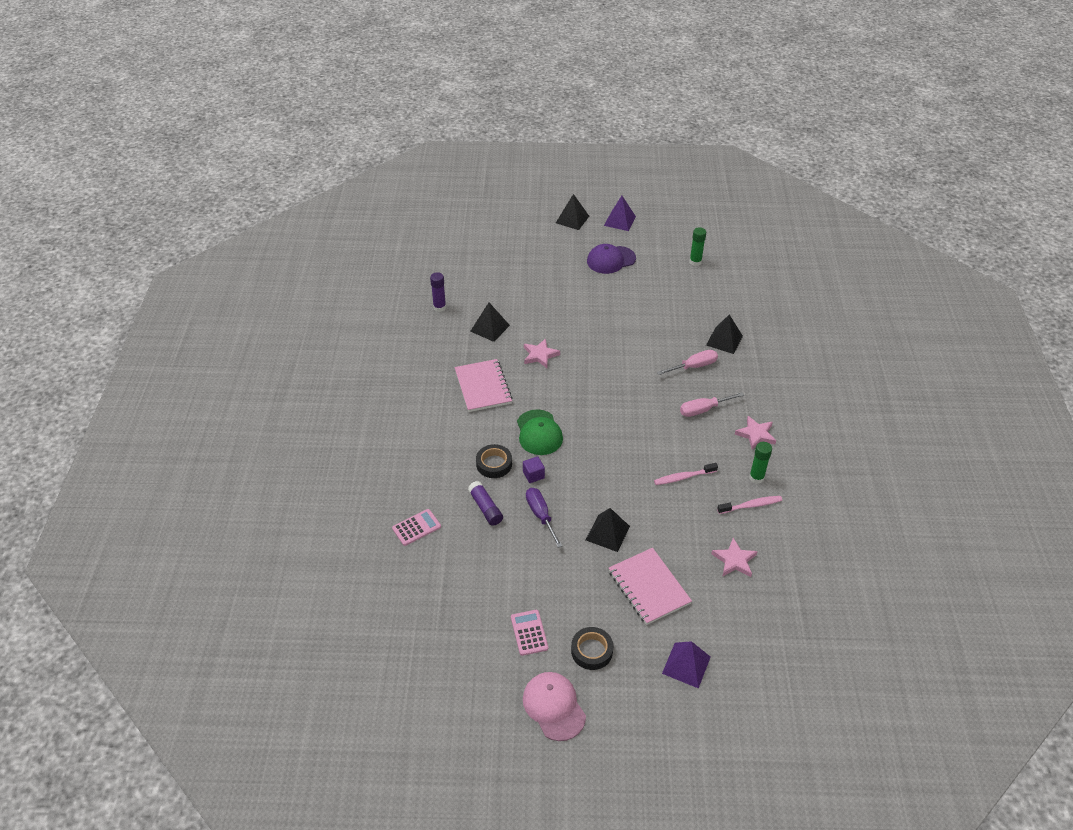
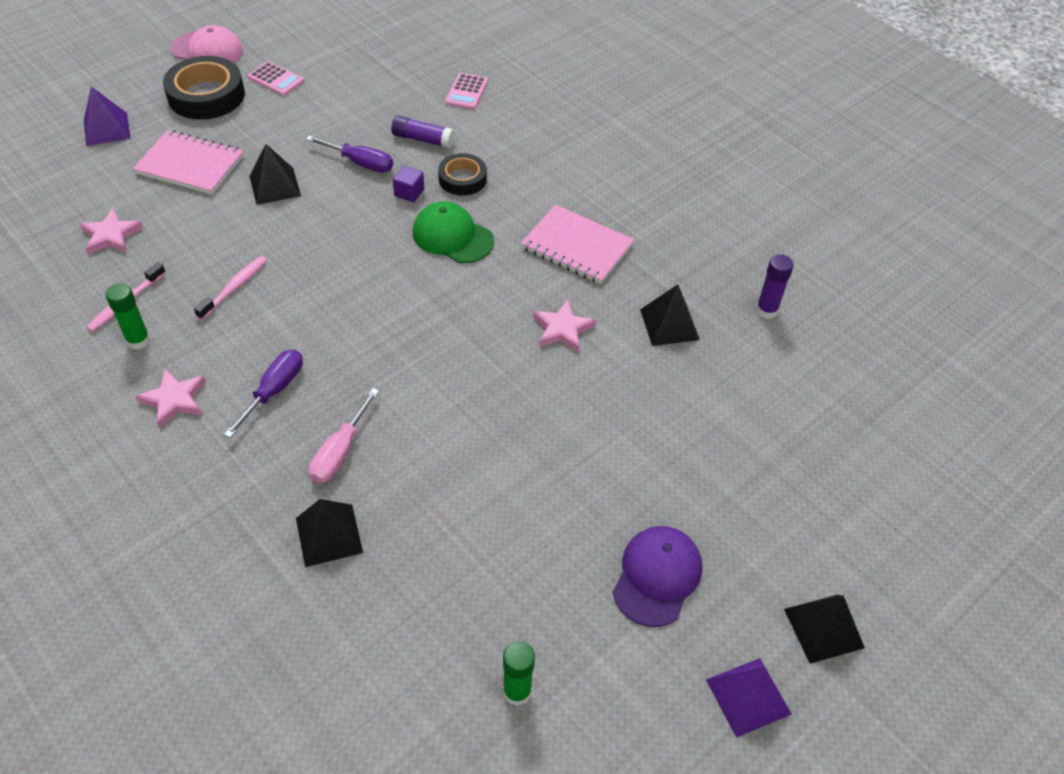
camera: 135 degrees right, 5 degrees up
black tape [571,627,613,670] -> black tape [163,56,245,120], size x1.67
pink screwdriver [680,392,744,417] -> purple screwdriver [224,350,303,438]

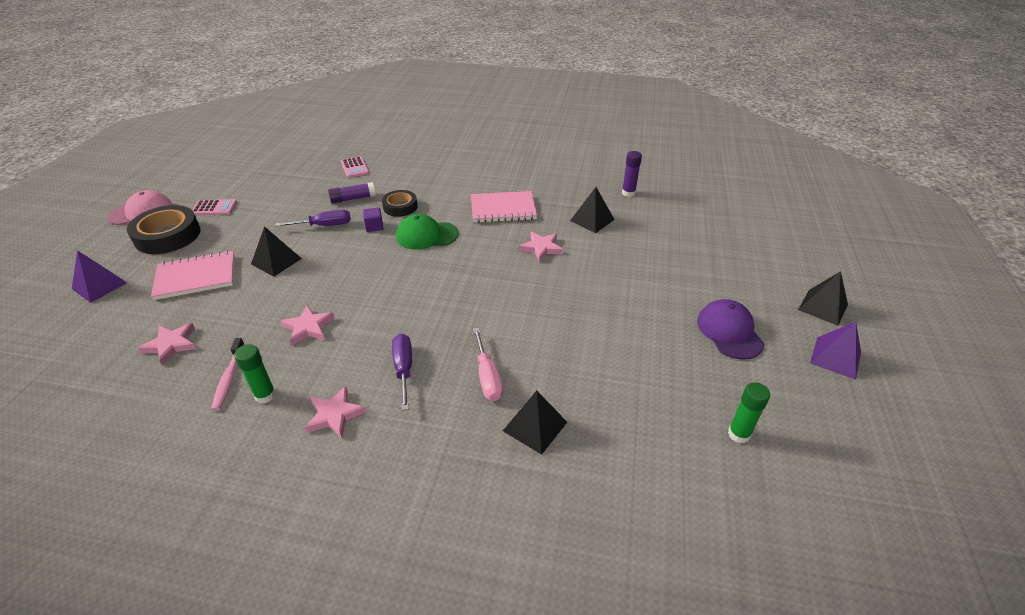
camera: 35 degrees left, 10 degrees down
pink toothbrush [194,256,267,320] -> pink star [280,305,335,346]

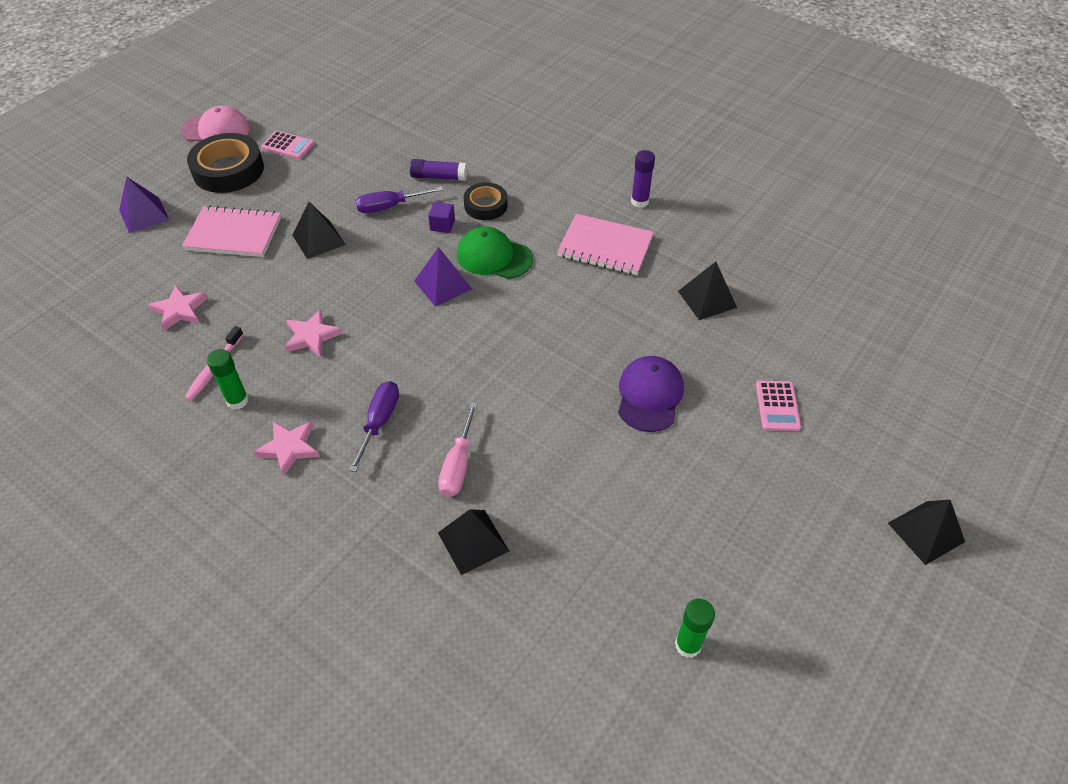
camera: 25 degrees right, 10 degrees up
purple screwdriver [276,210,351,226] -> purple screwdriver turned 150 degrees clockwise [355,186,443,213]
pink calculator [341,156,369,178] -> pink calculator moved to [756,381,801,431]
pink star [519,231,563,262] -> none
purple glue stick [622,151,642,197] -> purple glue stick moved to [631,150,655,208]
purple cap [697,299,764,360] -> purple cap moved to [618,356,684,432]
purple pyramid [810,321,861,380] -> purple pyramid moved to [414,247,472,307]

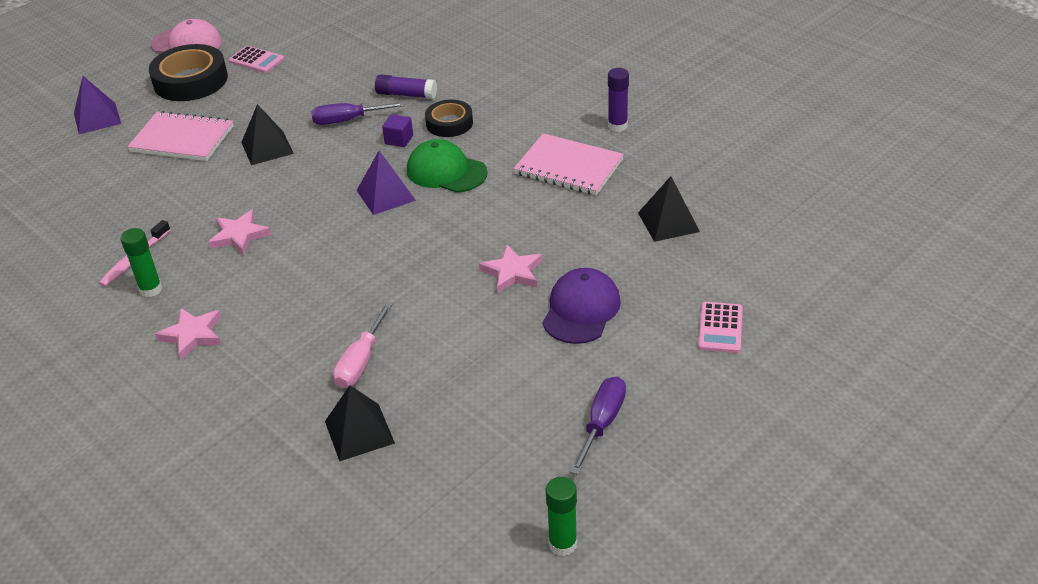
camera: 10 degrees right, 10 degrees down
pink star [148,285,208,331] -> pink star moved to [479,245,542,294]
purple screwdriver [349,381,399,472] -> purple screwdriver moved to [570,377,626,475]
black pyramid [888,500,965,565] -> none

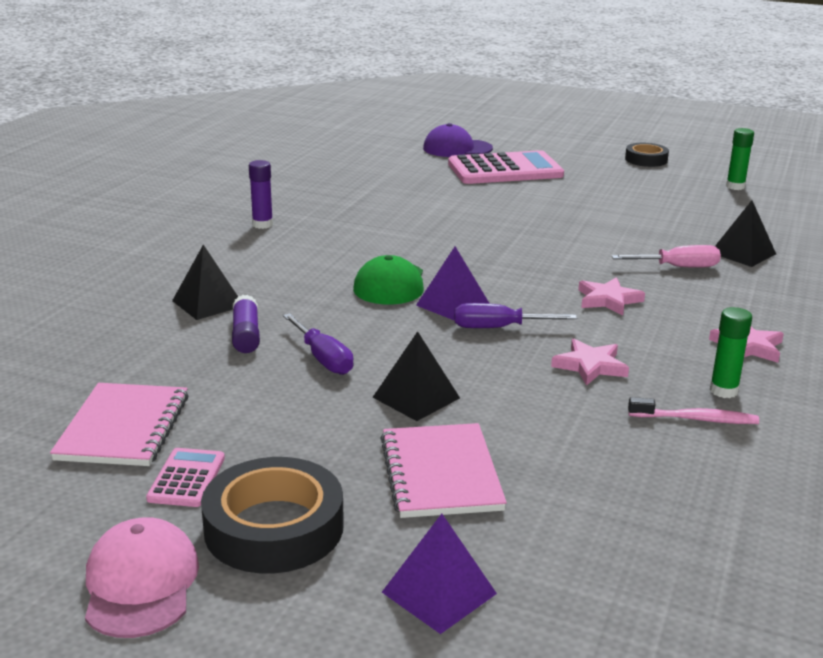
camera: 115 degrees left, 15 degrees down
purple cube [382,114,413,147] -> none
black tape [425,100,473,137] -> black tape moved to [625,143,669,167]
pink star [479,245,542,294] -> pink star moved to [578,277,645,315]
pink notebook [514,133,624,195] -> pink notebook moved to [50,383,188,466]
purple cap [542,268,621,344] -> purple cap moved to [423,123,493,157]
purple screwdriver [570,377,626,475] -> purple screwdriver moved to [455,303,577,328]
black pyramid [638,176,700,242] -> black pyramid moved to [172,244,238,320]
pink calculator [698,302,743,353] -> pink calculator [448,150,564,184], size x2.13

